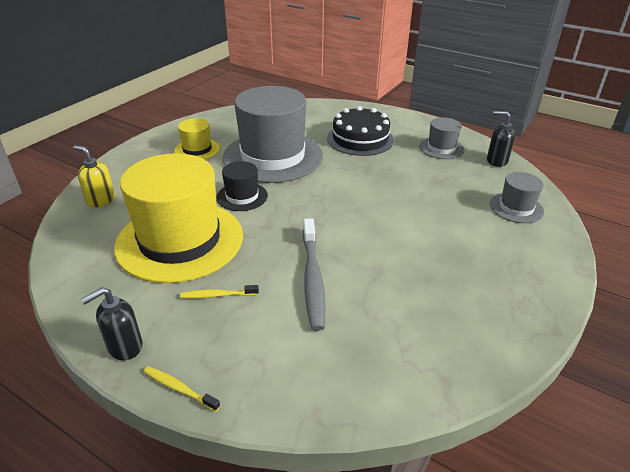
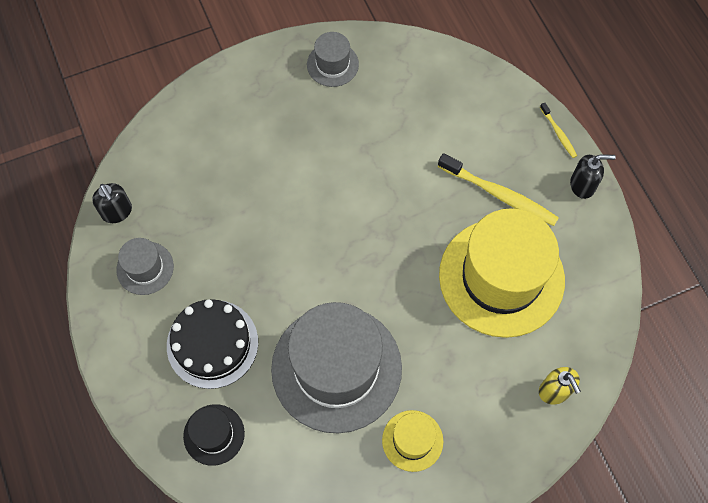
camera: 145 degrees left, 30 degrees up
yellow toothbrush [180,285,259,298] -> yellow toothbrush [438,153,559,226], size x1.98
black hat [216,161,268,211] -> black hat moved to [183,404,245,466]
grey toothbrush [303,219,325,331] -> none
grey hat [490,172,544,223] -> grey hat moved to [307,32,359,87]

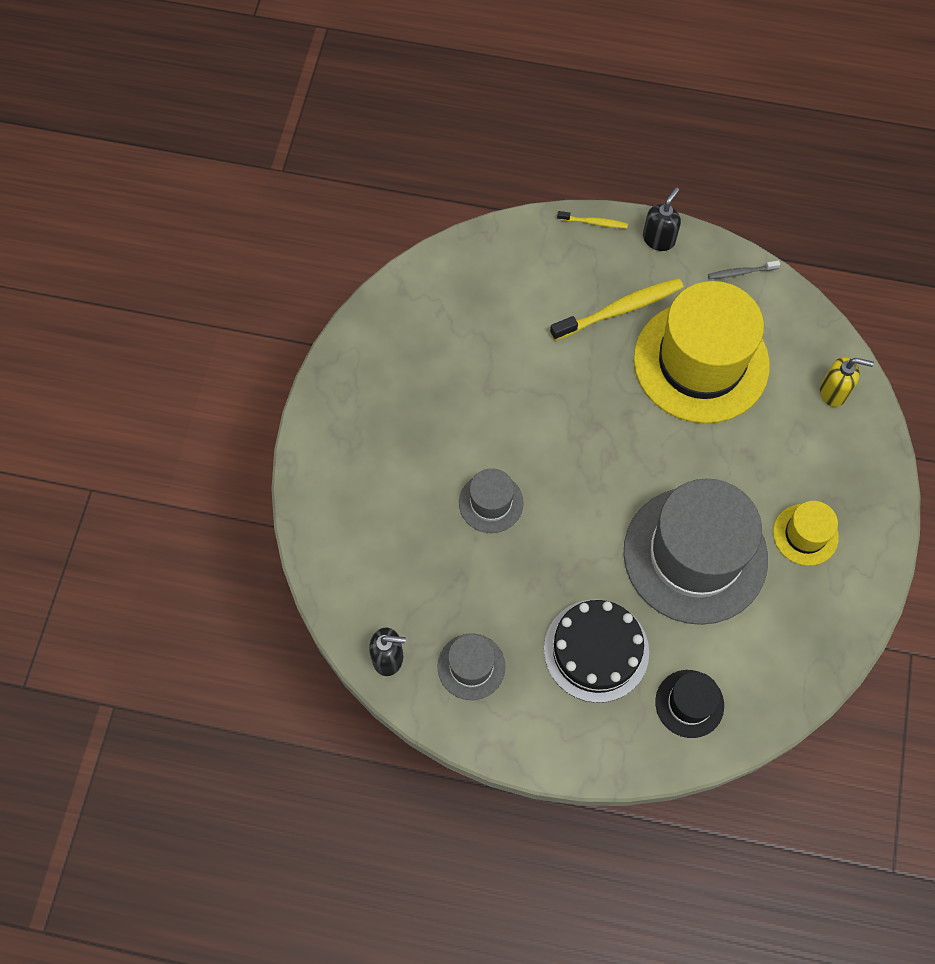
camera: 55 degrees left, 0 degrees up
grey hat [307,32,359,87] -> grey hat moved to [459,468,524,533]
none -> grey toothbrush [708,260,780,279]

